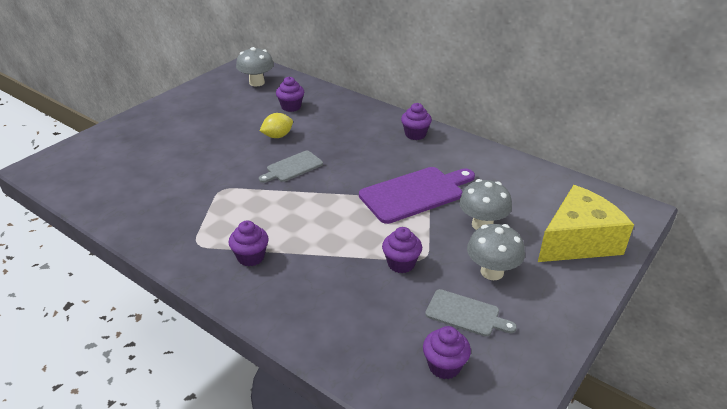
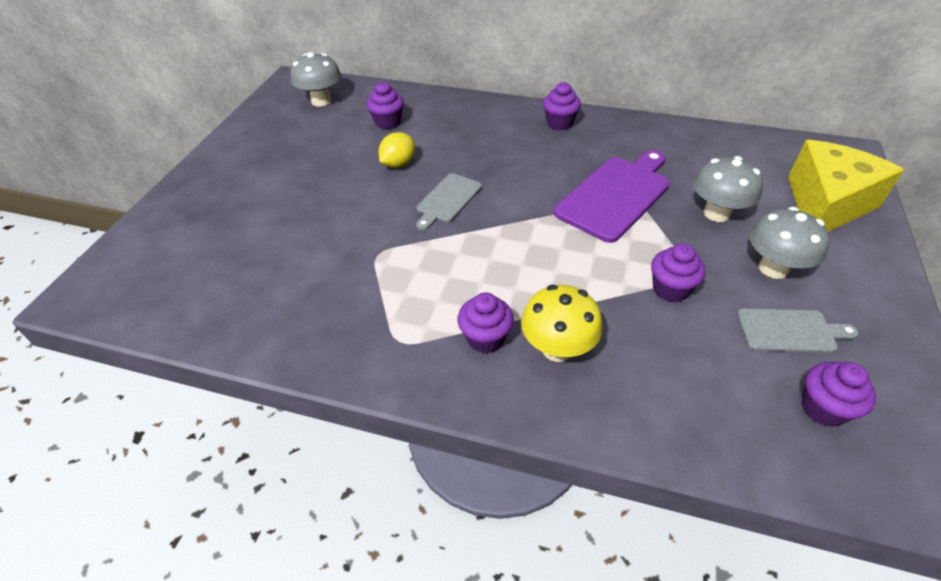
camera: 20 degrees left, 10 degrees up
none -> yellow mushroom [521,285,603,362]

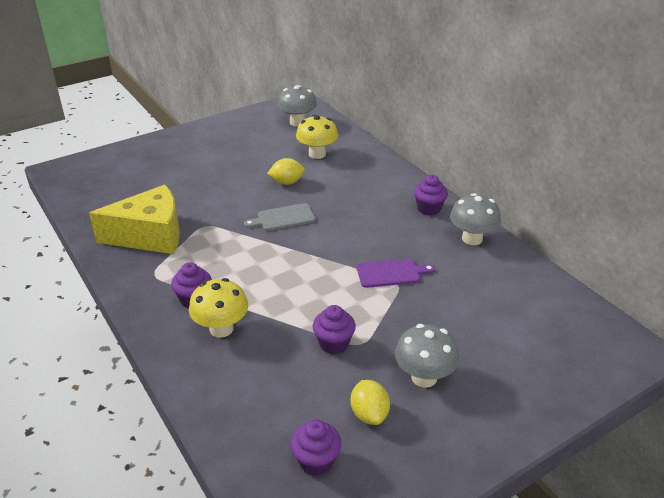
camera: 40 degrees right, 10 degrees down
purple cupcake [366,82,404,129] -> yellow mushroom [296,115,338,159]
purple cutting board [554,150,670,243] -> purple cutting board [357,258,435,288], size x0.58
grey mushroom [693,156,763,222] -> grey mushroom moved to [450,193,501,245]
grey cutting board [737,308,859,353] -> yellow lemon [351,380,390,425]
yellow cheese [788,140,904,232] -> yellow cheese moved to [89,185,180,254]

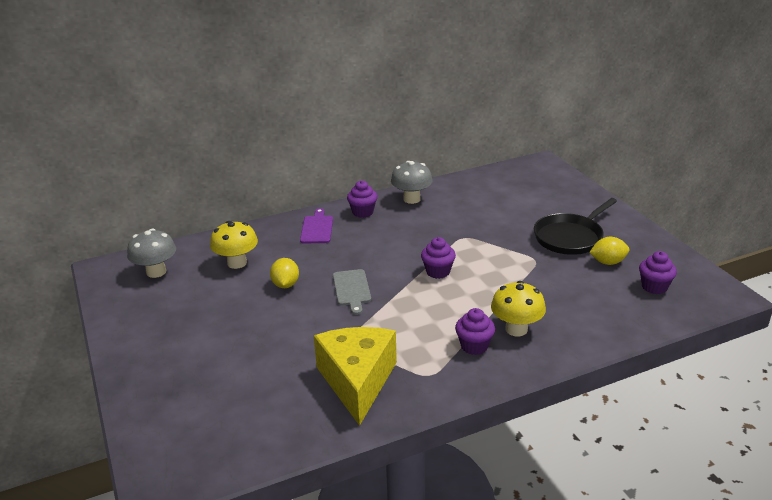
camera: 80 degrees left, 5 degrees down
purple cupcake [313,305,356,354] -> purple cupcake moved to [421,237,456,279]
purple cutting board [357,258,435,288] -> purple cutting board moved to [300,208,333,244]
grey mushroom [395,324,459,388] -> black pan [534,198,617,255]

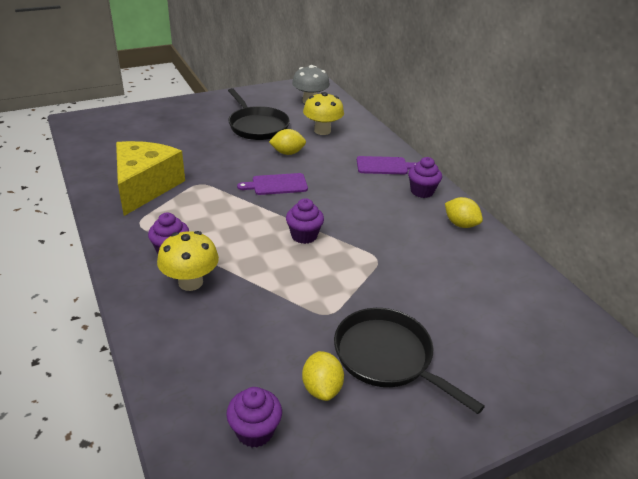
camera: 85 degrees right, 5 degrees up
yellow cheese [314,327,397,426] -> yellow cheese turned 75 degrees counterclockwise [116,141,185,216]
grey cutting board [333,269,371,315] -> purple cutting board [237,173,308,195]
grey mushroom [391,161,433,204] -> yellow lemon [445,197,483,228]
none -> black pan [228,88,290,140]

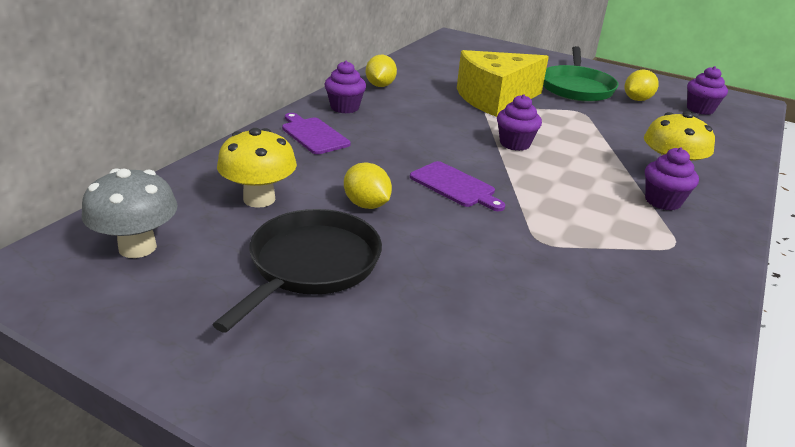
camera: 125 degrees left, 5 degrees down
yellow cheese [116,141,185,216] -> yellow cheese moved to [457,50,549,117]
black pan [334,308,485,414] -> green pan [543,46,619,102]

